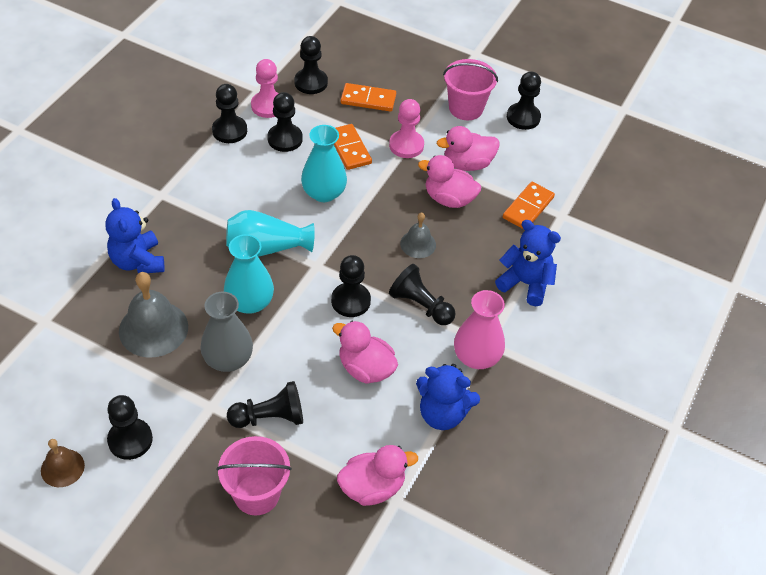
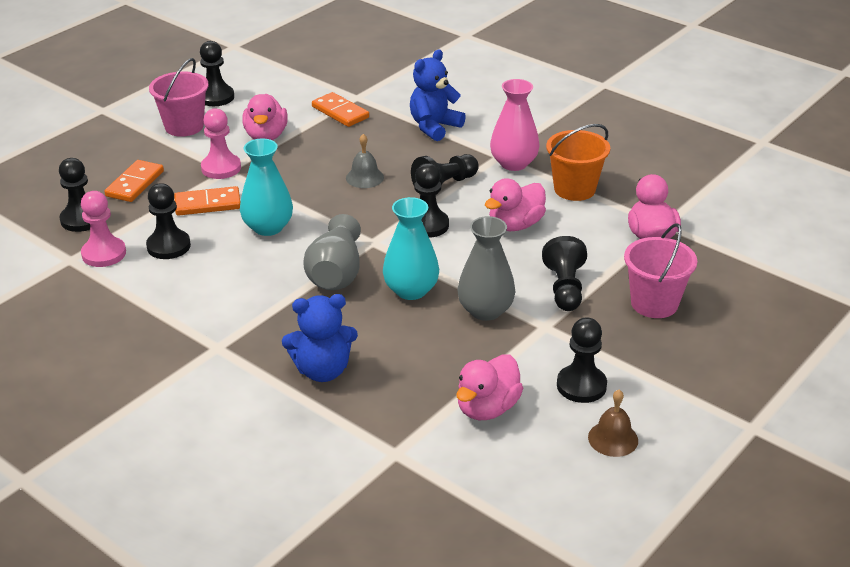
camera: 75 degrees left, 15 degrees down
grey bell [119,272,188,358] -> none
black pawn [212,84,247,143] -> none
turquoise vase [226,210,315,257] -> grey vase [304,214,361,290]
blue teddy bear [416,364,480,430] -> orange bucket [546,124,610,201]
pink duck [418,155,481,208] -> pink duck moved to [456,354,523,420]

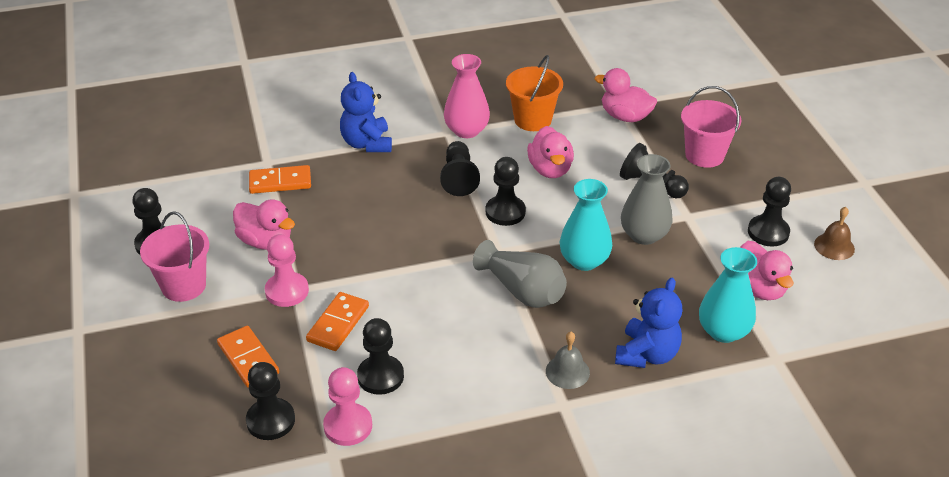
camera: 55 degrees left, 5 degrees up
turquoise vase [240,139,293,236] -> turquoise vase moved to [699,247,757,343]
grey bell [346,134,384,188] -> grey bell moved to [546,332,590,389]

